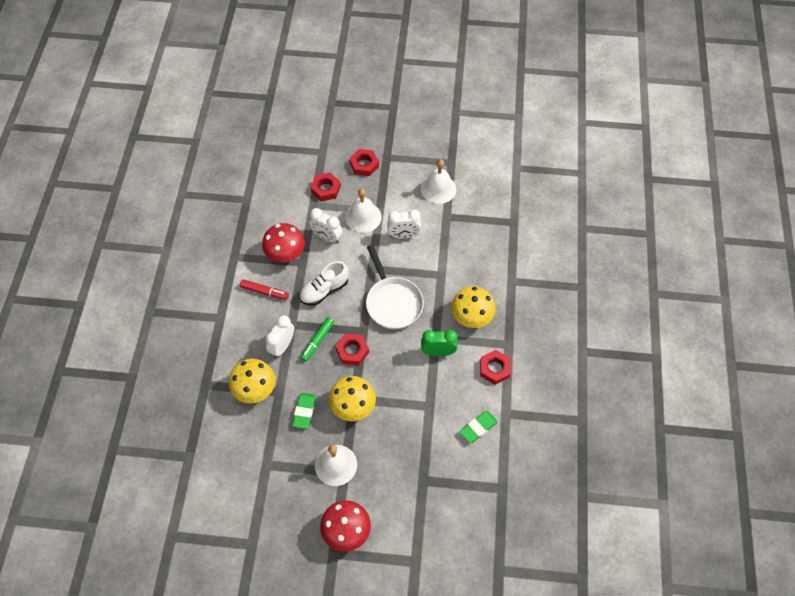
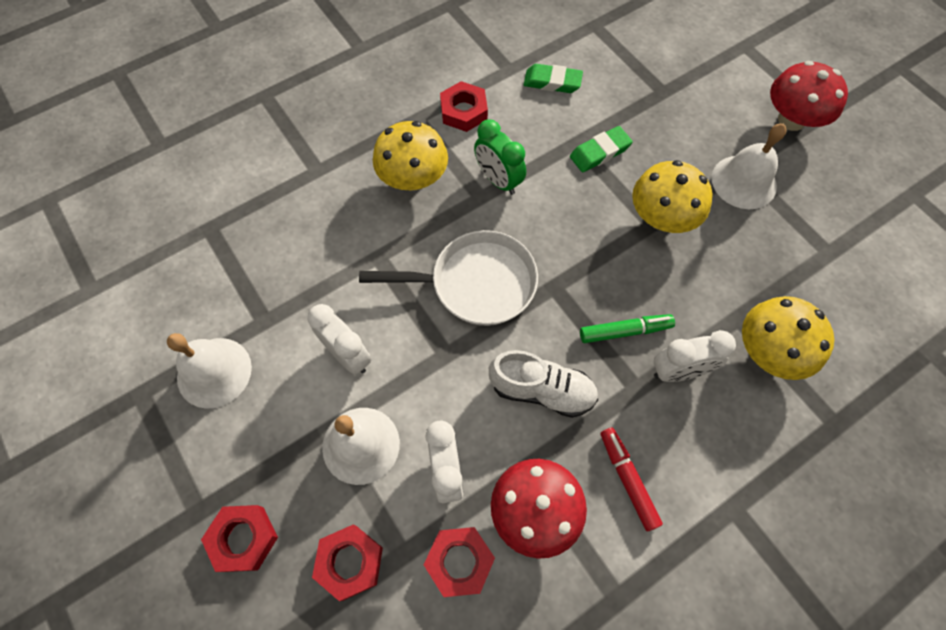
camera: 130 degrees left, 5 degrees up
green eraser [292,393,316,429] -> green eraser moved to [570,126,633,172]
red nut [335,334,369,365] -> red nut moved to [424,527,495,597]
white pan [366,245,424,329] -> white pan turned 60 degrees clockwise [359,230,538,326]

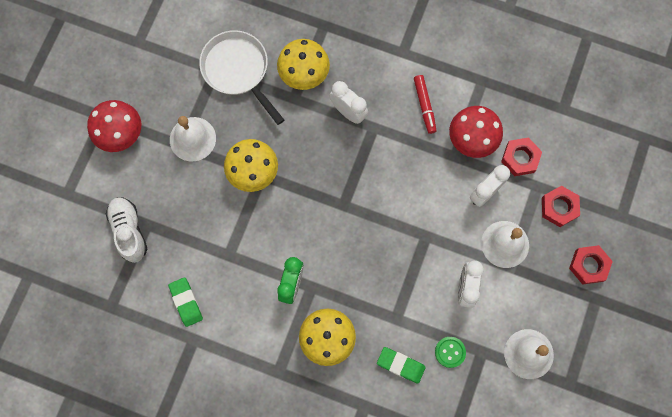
camera: 125 degrees left, 10 degrees up
white pan [359,230,538,326] -> white pan moved to [199,30,284,125]
red nut [440,81,488,132] -> none
white shoe [489,350,598,418] -> white shoe moved to [106,197,147,263]
green eraser [570,126,633,172] -> green eraser moved to [377,347,426,384]
green marker [580,314,675,343] -> none
red marker [600,427,663,531] -> red marker turned 45 degrees counterclockwise [414,75,437,134]
none -> green button [435,337,466,368]

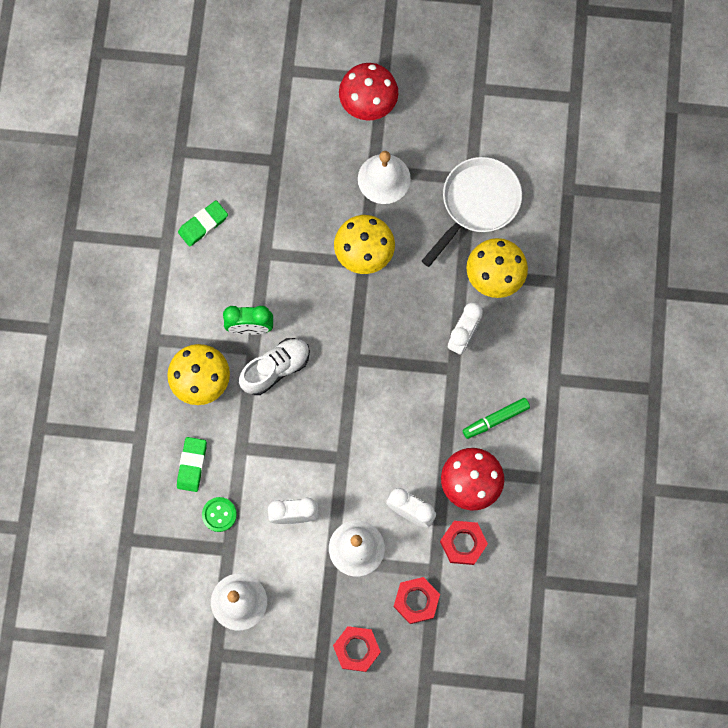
camera: 75 degrees right, 0 degrees up
white shoe [106,197,147,263] -> white shoe moved to [239,338,310,395]
red marker [414,75,437,134] -> green marker [463,398,530,439]

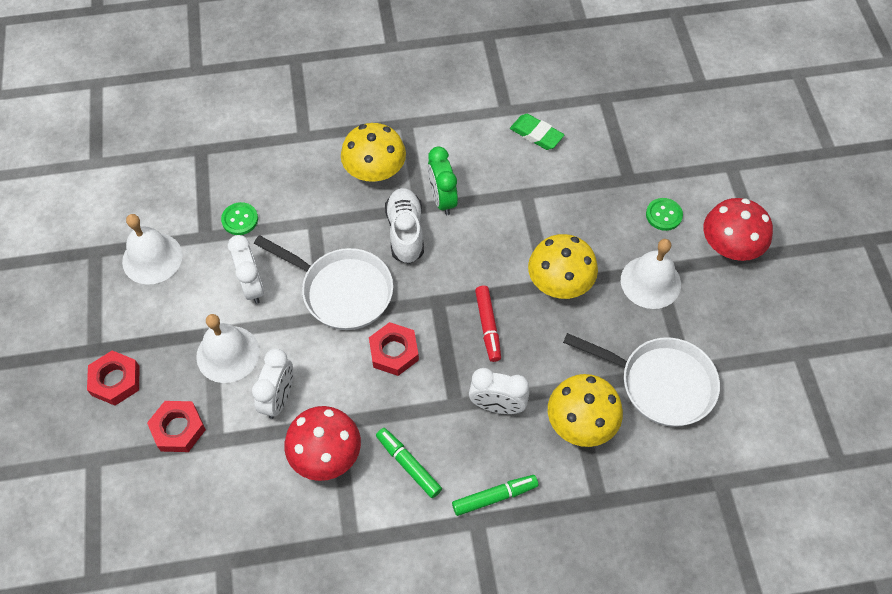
camera: 75 degrees right, 15 degrees down
green eraser [177,437,207,492] -> none
white shoe [239,338,310,395] -> white shoe turned 135 degrees counterclockwise [385,188,424,264]
red nut [440,521,488,565] -> red nut moved to [369,322,419,376]
none -> white pan [254,235,393,330]
none -> green marker [452,475,538,516]
none -> red marker [475,286,501,362]
none -> green button [646,198,683,231]

